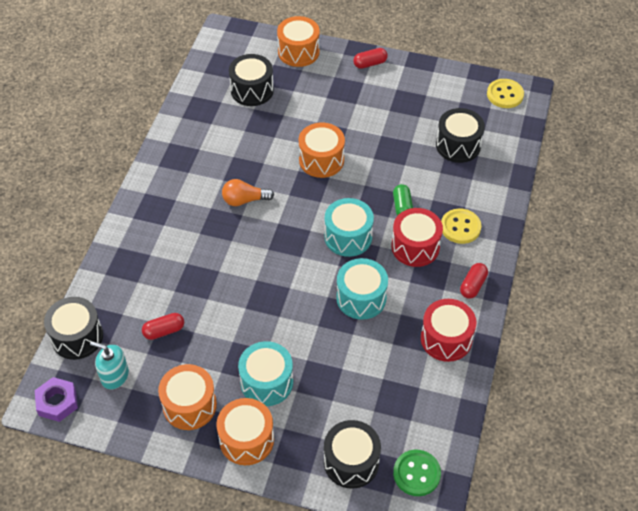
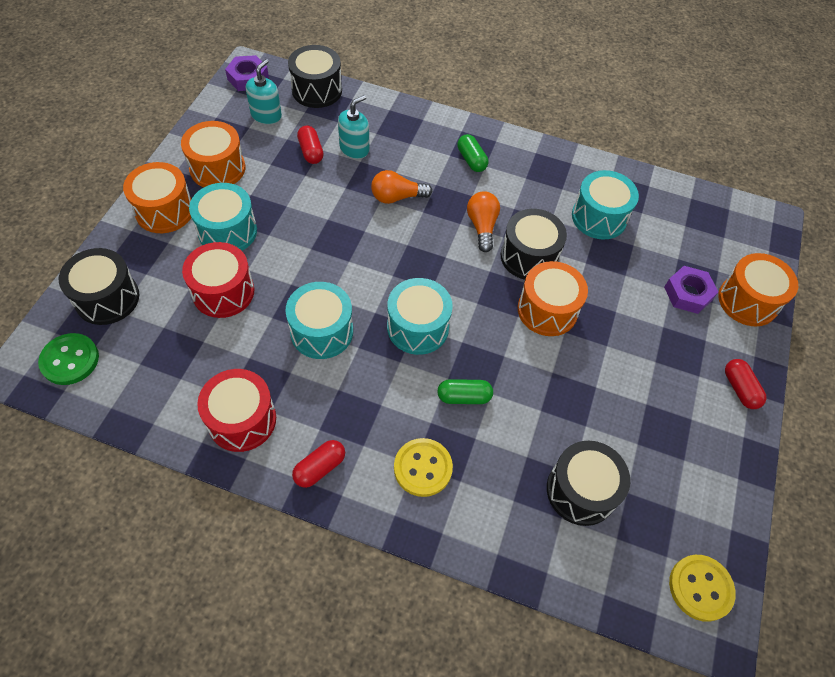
camera: 90 degrees right, 5 degrees up
black drum [229,54,274,106] -> black drum moved to [501,209,567,280]
red drum [391,208,443,267] -> red drum moved to [182,242,254,318]
red capsule [460,263,488,299] -> red capsule turned 75 degrees counterclockwise [292,440,345,488]
none -> turquoise soap dispenser [338,95,369,159]
none -> orange light bulb [371,170,432,204]
none -> green capsule [457,134,488,172]
none -> turquoise drum [572,170,639,240]
none -> purple nut [664,266,718,314]

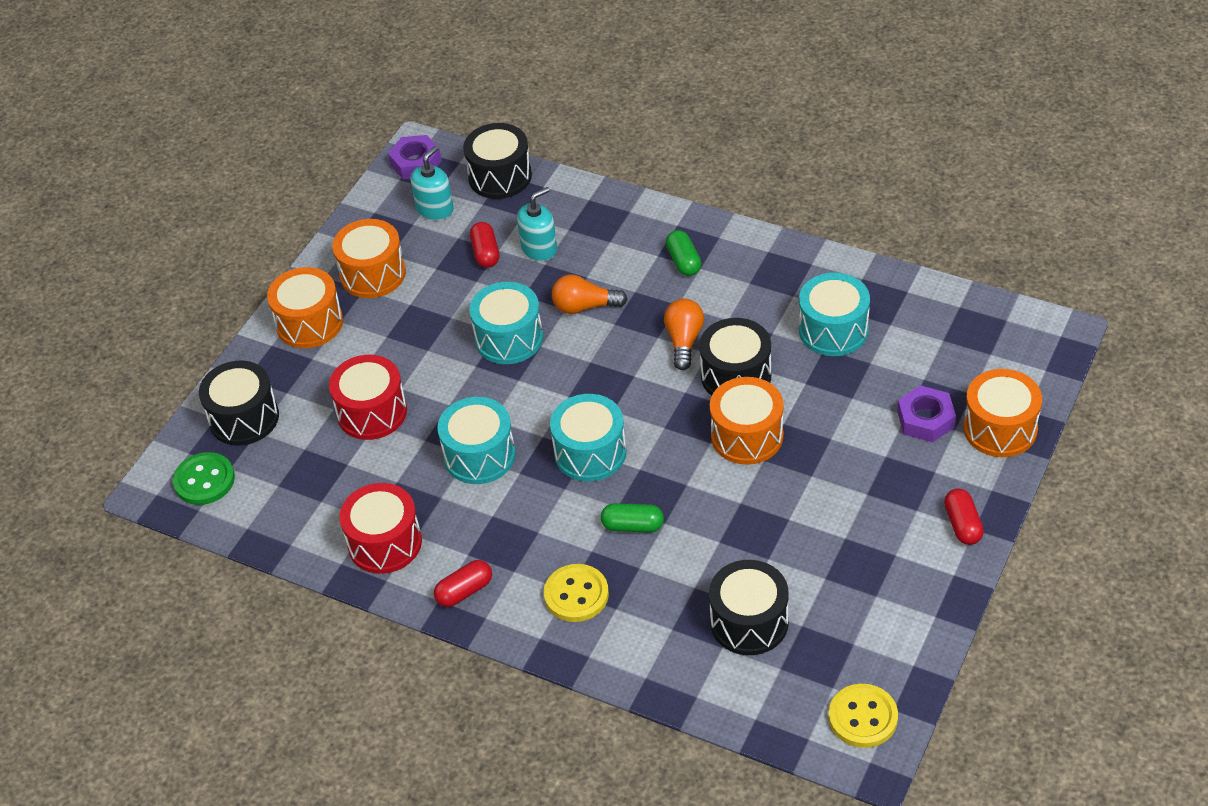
camera: 15 degrees right, 10 degrees down
turquoise drum [189,183,257,251] -> turquoise drum moved to [469,282,543,364]

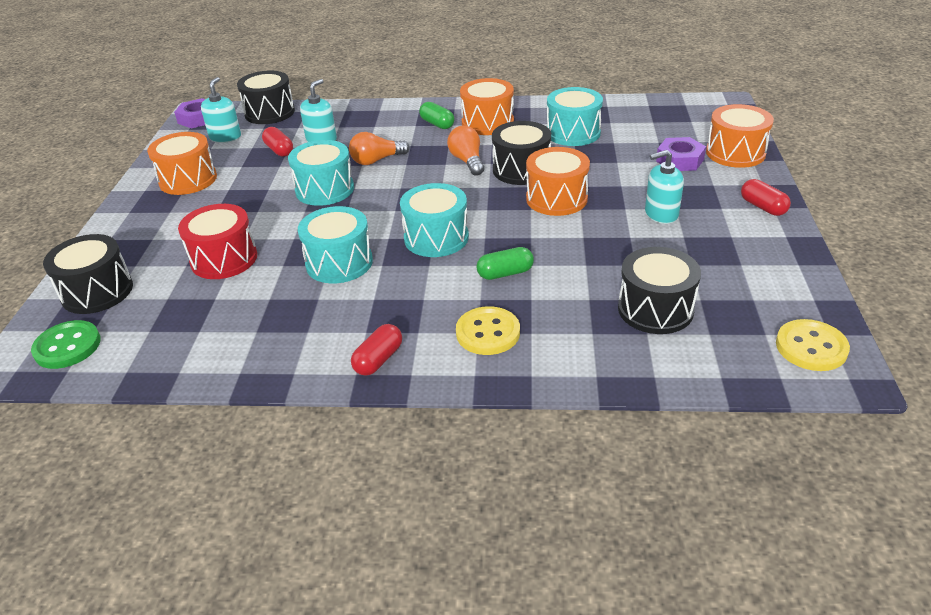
camera: 25 degrees left, 10 degrees down
orange drum [267,267,343,348] -> orange drum moved to [460,78,514,135]
red drum [339,483,422,574] -> none
none -> turquoise soap dispenser [645,150,684,224]

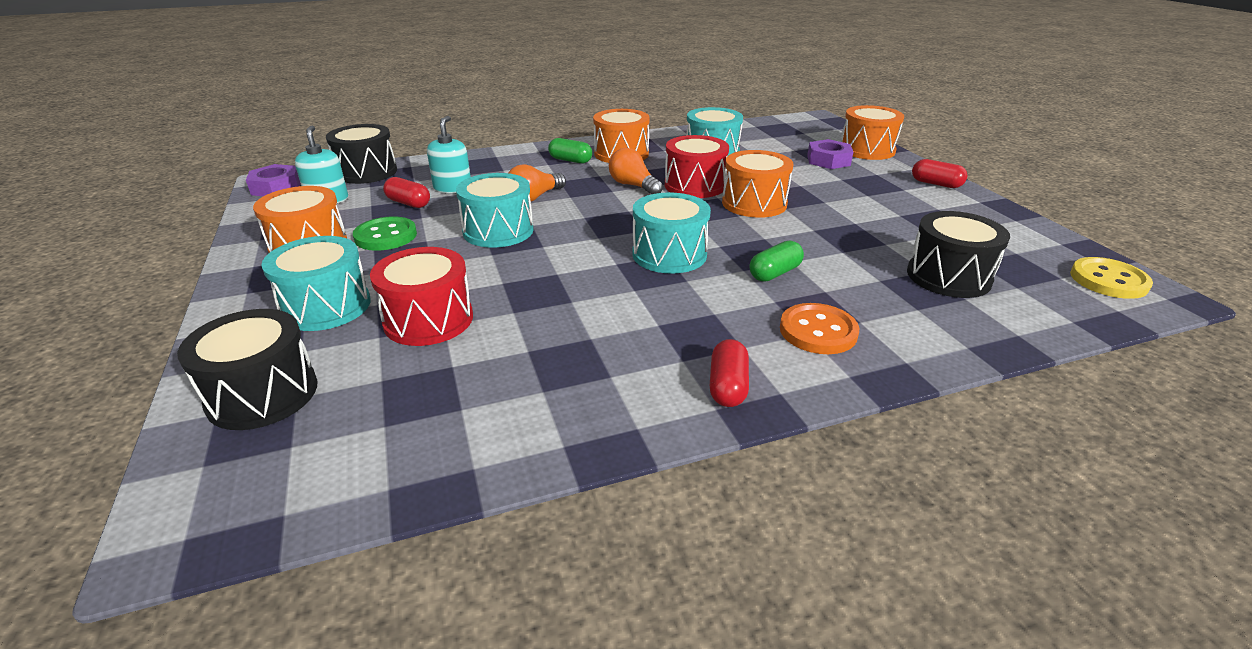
camera: 25 degrees left, 5 degrees down
green button [31,320,101,369] -> green button moved to [353,216,417,251]
turquoise drum [298,206,373,283] -> turquoise drum moved to [261,236,371,331]
yellow button [456,306,520,355] -> orange button [780,303,859,354]
black drum [492,121,551,185] -> red drum [665,135,729,198]
turquoise soap dispenser [645,150,684,224] -> none

